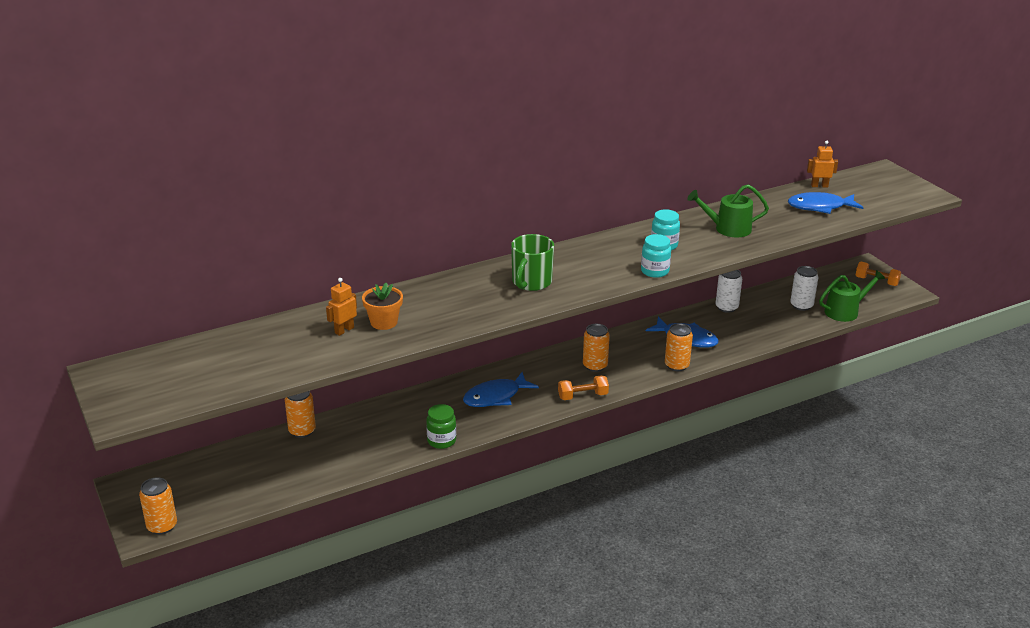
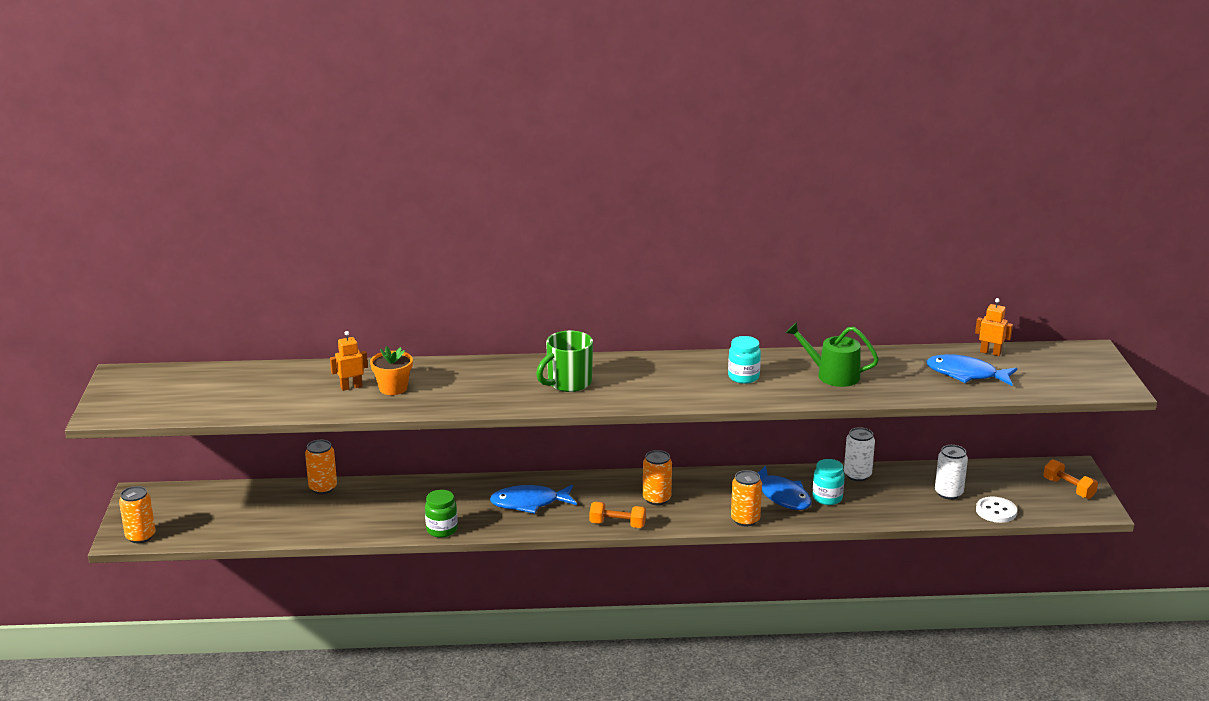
camera: 25 degrees right, 5 degrees down
turquoise jar [641,234,671,278] -> turquoise jar moved to [812,459,845,505]
green watering can [819,270,885,322] -> white button [976,497,1017,523]

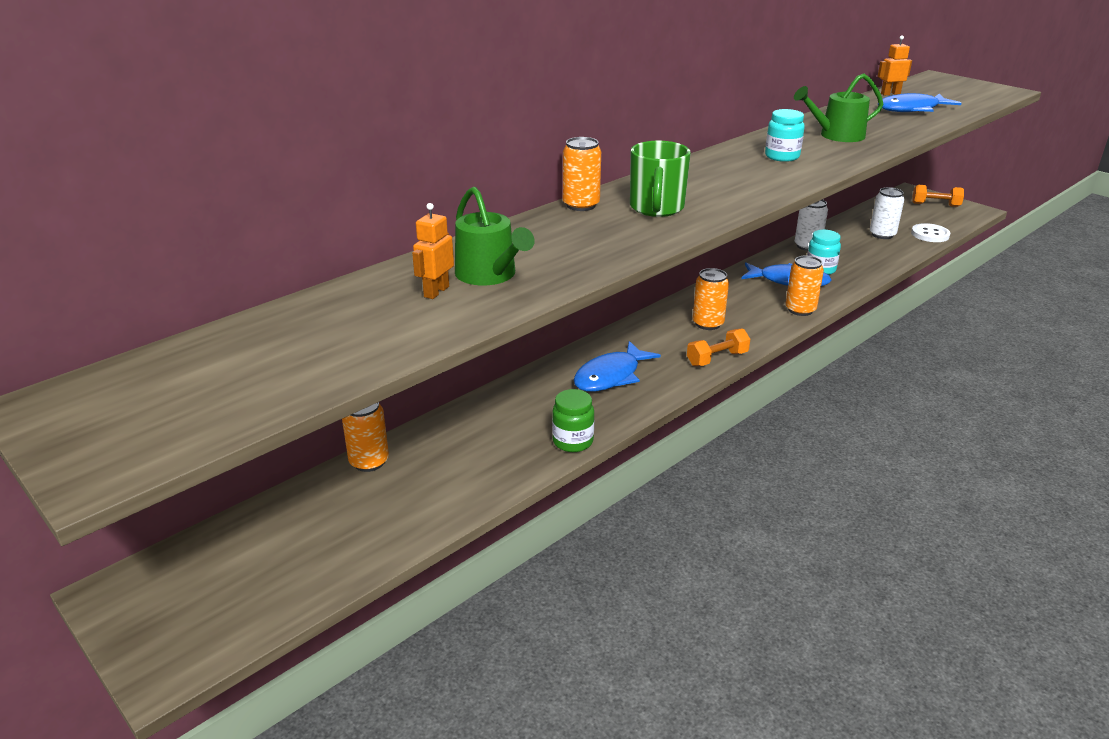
camera: 40 degrees left, 5 degrees up
orange can [119,486,156,543] -> orange can moved to [563,137,601,211]
orange flower pot [370,346,413,395] -> green watering can [455,187,535,285]

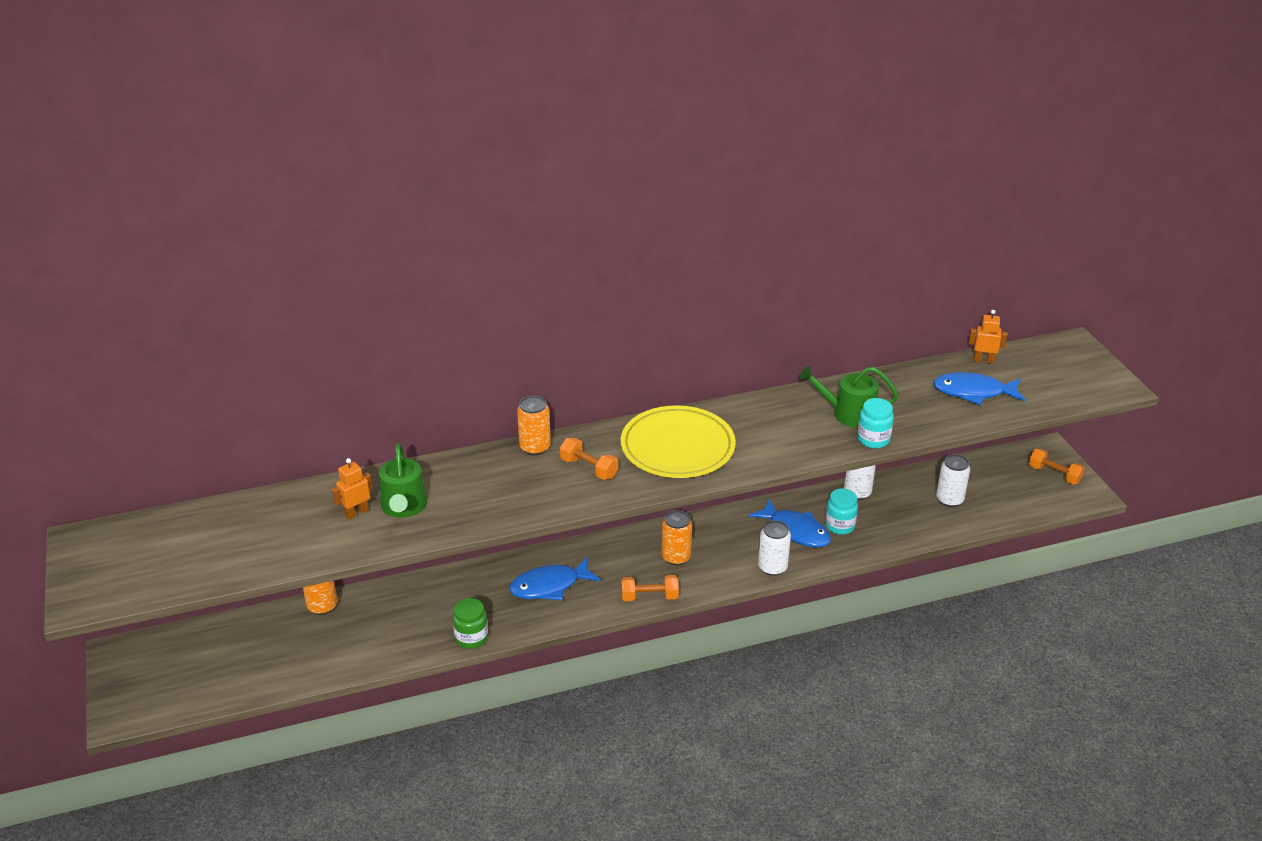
camera: 25 degrees right, 5 degrees up
green mug [630,141,691,217] -> orange dumbbell [560,438,618,480]
turquoise jar [765,109,805,162] -> turquoise jar moved to [857,398,894,448]
orange can [786,256,824,316] -> white can [758,520,791,576]
white button [911,223,950,242] -> none
none -> yellow plate [621,405,736,478]

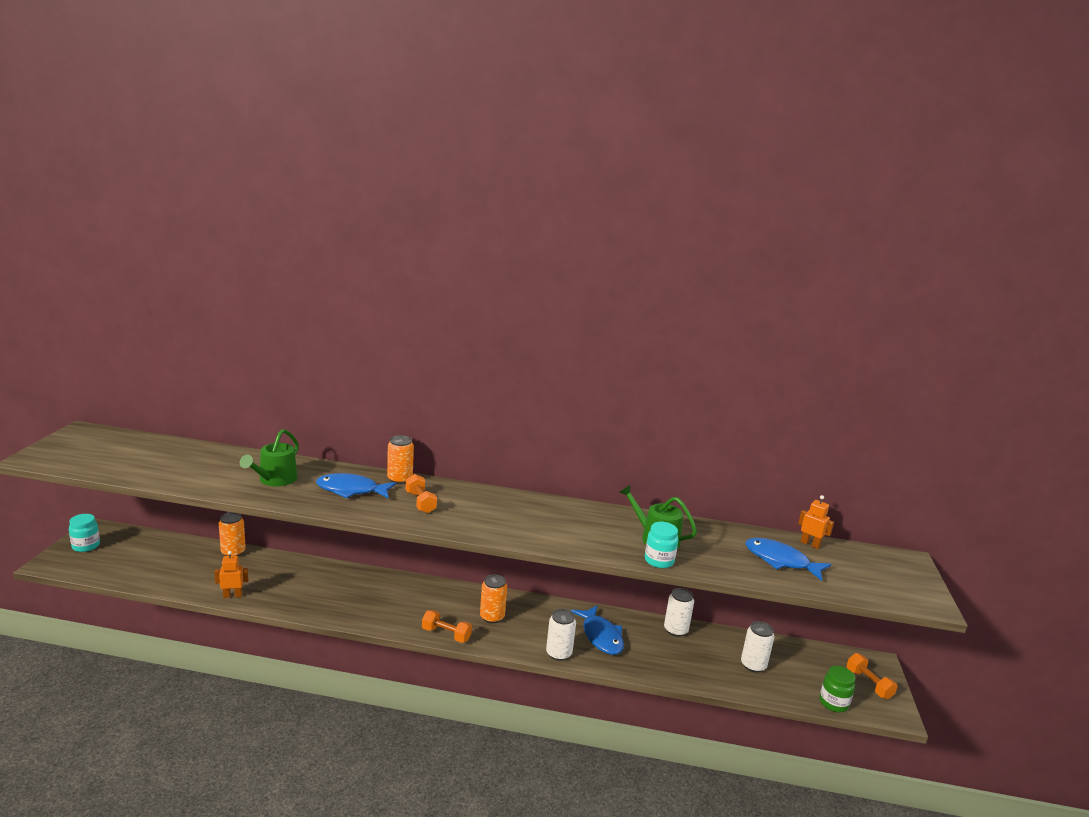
camera: 25 degrees right, 15 degrees down
orange robot [332,458,372,520] -> orange robot moved to [214,551,249,598]
green jar [453,598,488,649] -> green jar moved to [819,666,855,713]
blue fish [509,557,601,600] -> blue fish moved to [316,473,396,498]
yellow plate [621,405,736,478] -> none
turquoise jar [825,488,858,535] -> turquoise jar moved to [69,514,100,552]

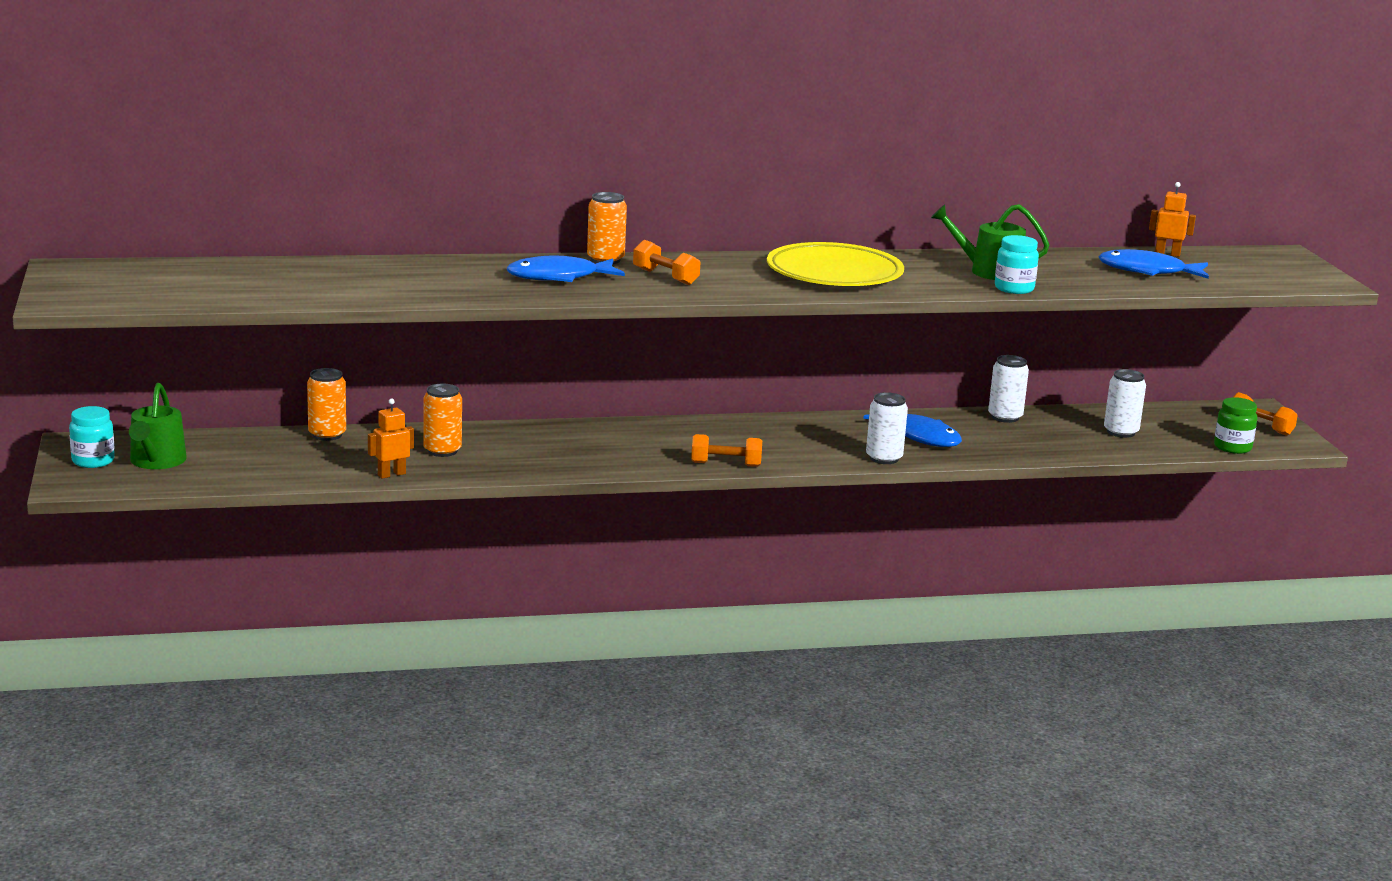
camera: 20 degrees left, 0 degrees up
green watering can [240,429,299,486] -> green watering can moved to [129,383,187,469]
orange can [480,574,507,624] -> orange can moved to [423,383,462,457]
none -> yellow plate [767,242,904,286]

